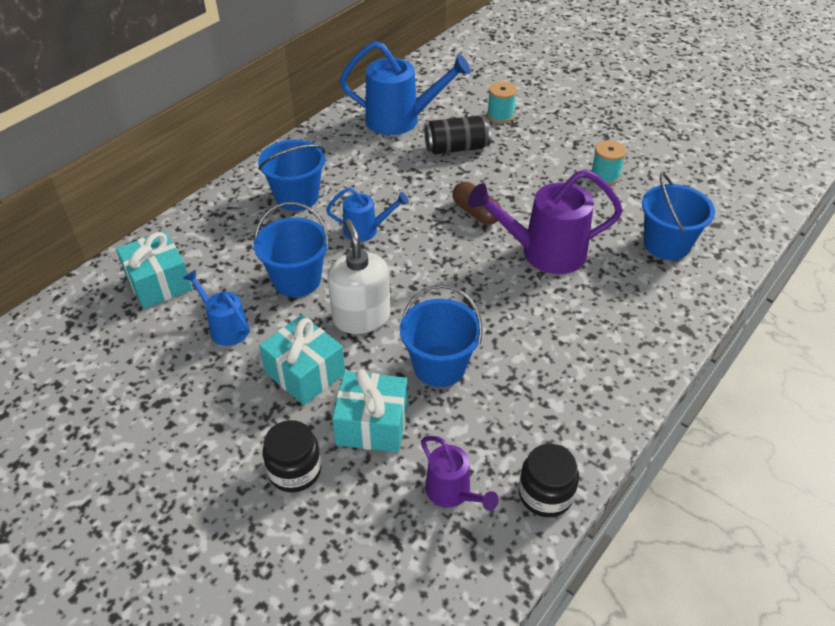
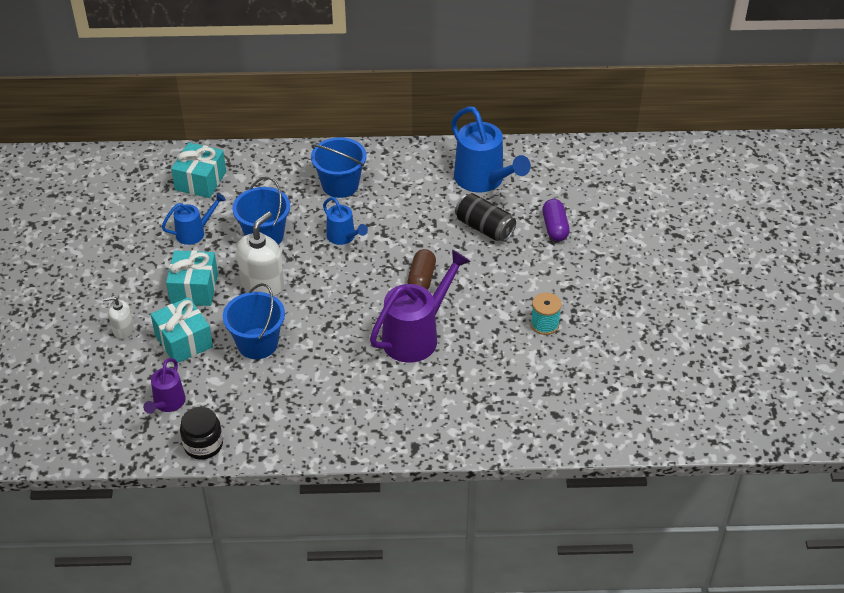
camera: 50 degrees right, 0 degrees up
blue watering can [183,270,249,346] -> blue watering can turned 60 degrees clockwise [162,193,226,245]
black jar [263,420,321,492] -> white soap dispenser [102,296,134,339]
purple watering can [468,169,623,274] -> purple watering can turned 90 degrees clockwise [370,249,471,363]
turquoise spool [487,81,517,123] -> purple capsule [542,199,570,241]
blue bucket [642,173,715,260] -> none

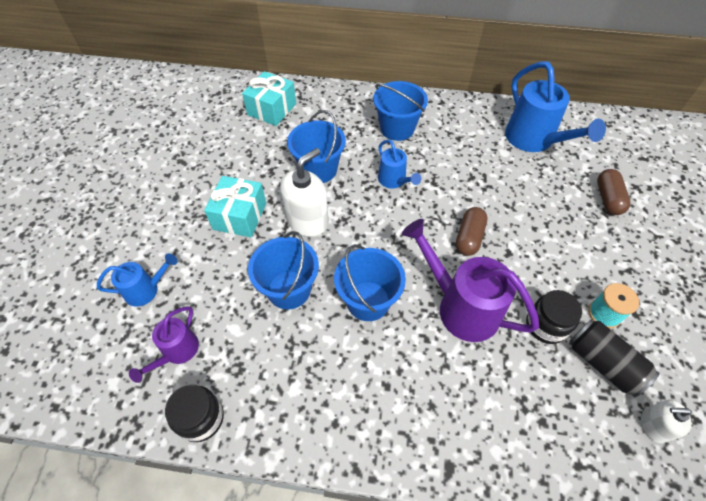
camera: 10 degrees right, 10 degrees up
white soap dispenser [102,296,134,339] -> white soap dispenser moved to [641,399,692,443]
turquoise gift [151,297,213,363] -> none
blue watering can [162,193,226,245] -> blue watering can moved to [97,253,178,307]
purple watering can [370,249,471,363] -> purple watering can turned 105 degrees counterclockwise [402,219,539,342]
black can [455,193,516,242] -> black can moved to [570,319,660,397]
purple capsule [542,199,570,241] -> brown capsule [597,169,631,215]
none -> blue bucket [334,244,406,321]
none -> black jar [526,290,582,344]

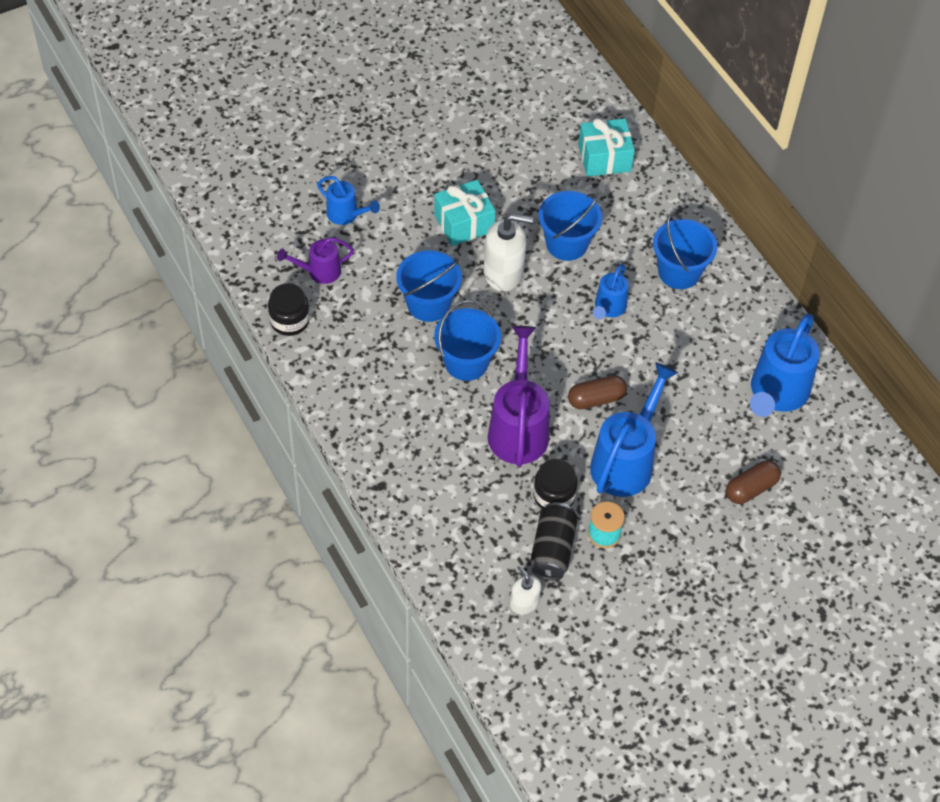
camera: 50 degrees right, 0 degrees up
none -> blue watering can [590,362,678,497]

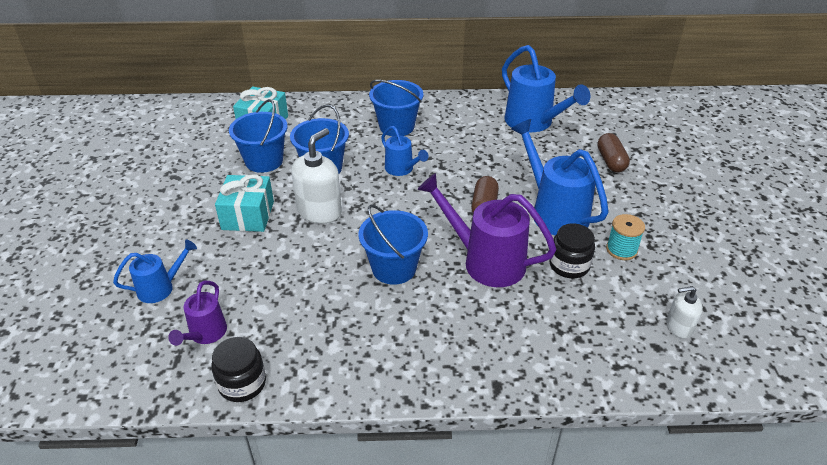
camera: 60 degrees left, 15 degrees down
blue bucket [396,250,462,322] -> blue bucket moved to [229,99,288,173]
black can [530,502,578,581] -> none

